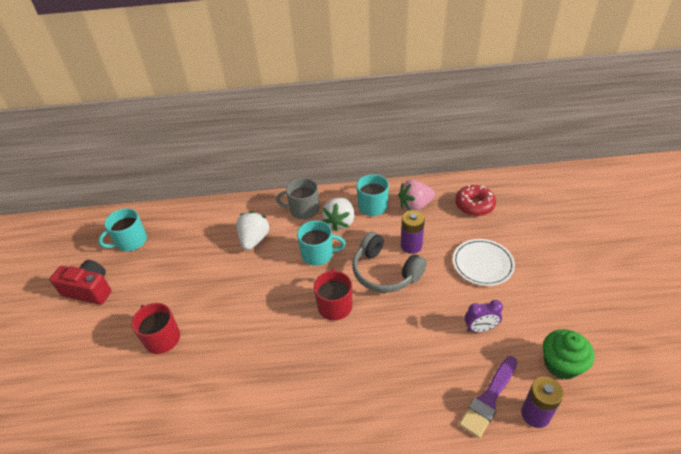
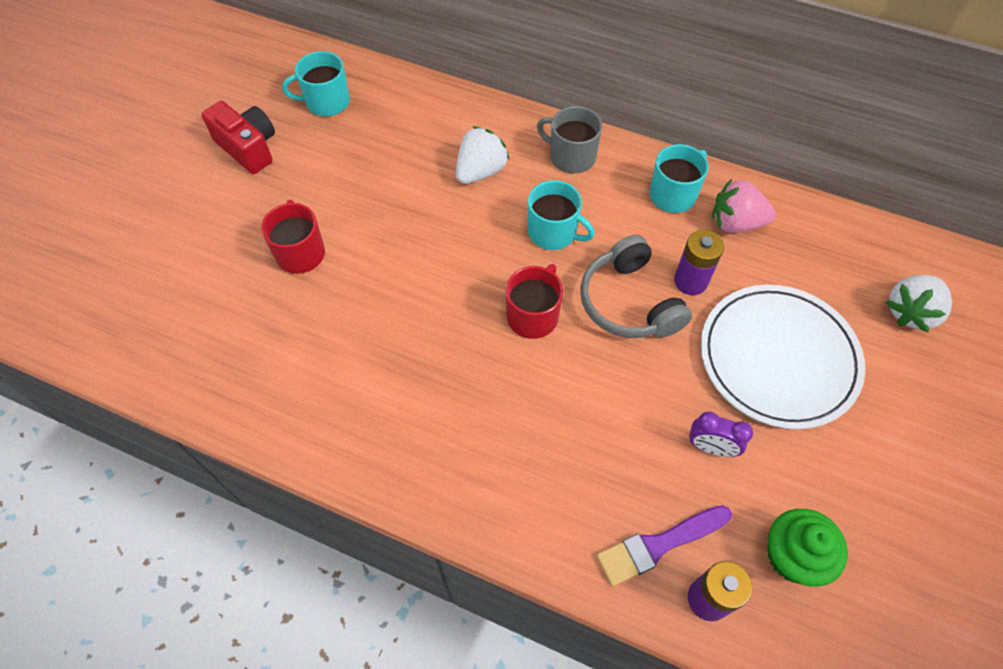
camera: 25 degrees right, 15 degrees up
white strawberry [322,198,354,231] -> white strawberry moved to [886,275,952,332]
white plate [453,239,515,286] -> white plate [700,285,865,429], size x1.64
red donut [455,185,496,216] -> none

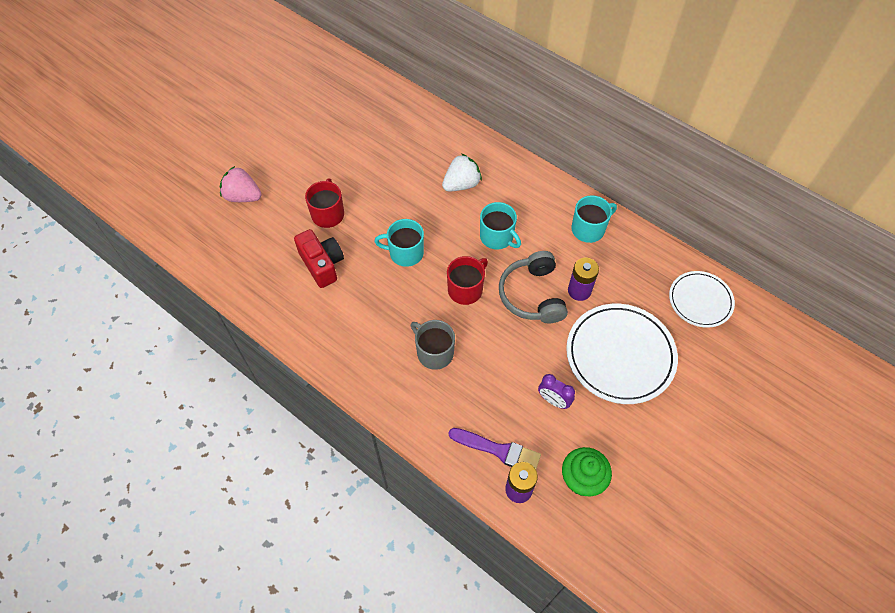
camera: 15 degrees right, 0 degrees up
red camera [202,101,275,174] -> red camera moved to [294,229,344,288]
turquoise mug [282,51,350,116] -> turquoise mug moved to [374,219,424,267]
grey mug [537,106,602,174] -> grey mug moved to [411,320,455,370]
purple brush [596,505,732,586] -> purple brush turned 150 degrees counterclockwise [448,428,541,469]
pink strawberry [712,179,776,233] -> pink strawberry moved to [220,166,262,202]
white strawberry [886,275,952,332] -> none
none -> white plate [669,271,735,328]

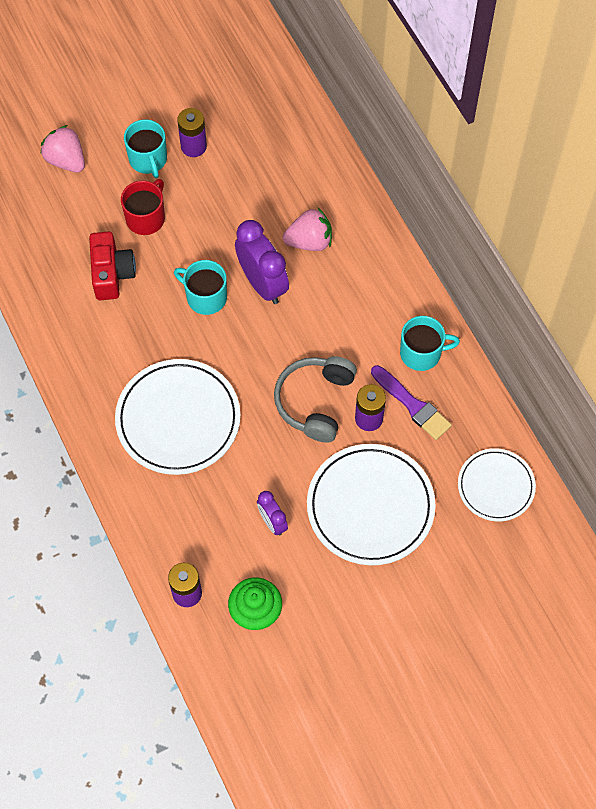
camera: 25 degrees right, 5 degrees up
grey mug [411,320,455,370] -> white plate [115,359,240,475]
white strawberry [442,153,482,191] -> pink strawberry [282,208,332,251]
red mug [447,256,488,305] -> none
purple brush [448,428,541,469] -> purple brush moved to [371,365,452,440]
turquoise mug [480,202,521,249] -> turquoise mug moved to [124,119,167,178]
none -> purple battery [177,108,207,157]
none -> purple clock [235,220,289,304]

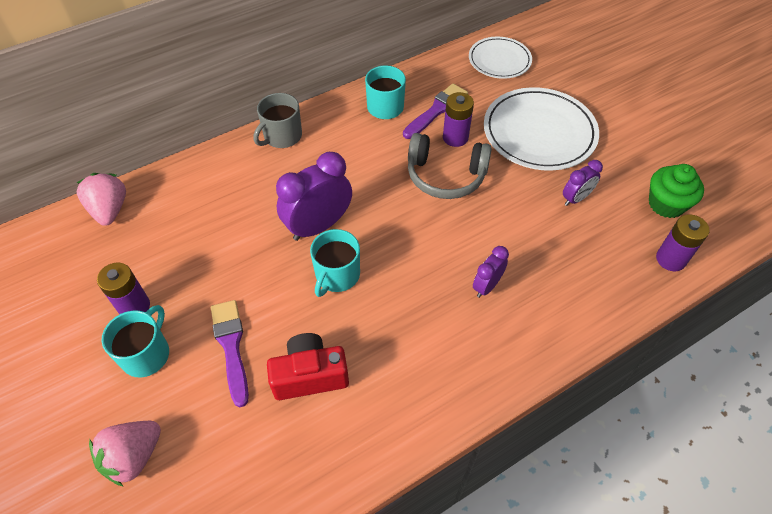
camera: 95 degrees left, 10 degrees down
white plate [115,359,240,475] -> purple clock [473,246,509,298]
red mug [121,179,165,235] -> purple brush [211,300,249,407]
turquoise mug [124,119,167,178] -> turquoise mug turned 45 degrees counterclockwise [102,305,169,377]
pink strawberry [282,208,332,251] -> pink strawberry moved to [77,173,126,226]
none -> grey mug [253,93,302,148]

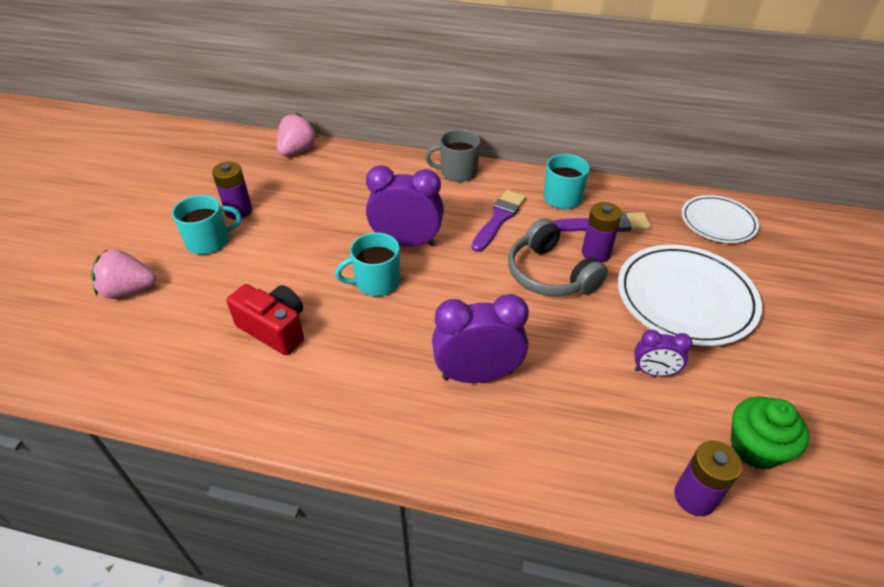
camera: 45 degrees right, 10 degrees down
purple brush [211,300,249,407] -> purple brush moved to [472,190,526,252]
purple clock [473,246,509,298] -> purple clock [432,294,529,383], size x1.83

